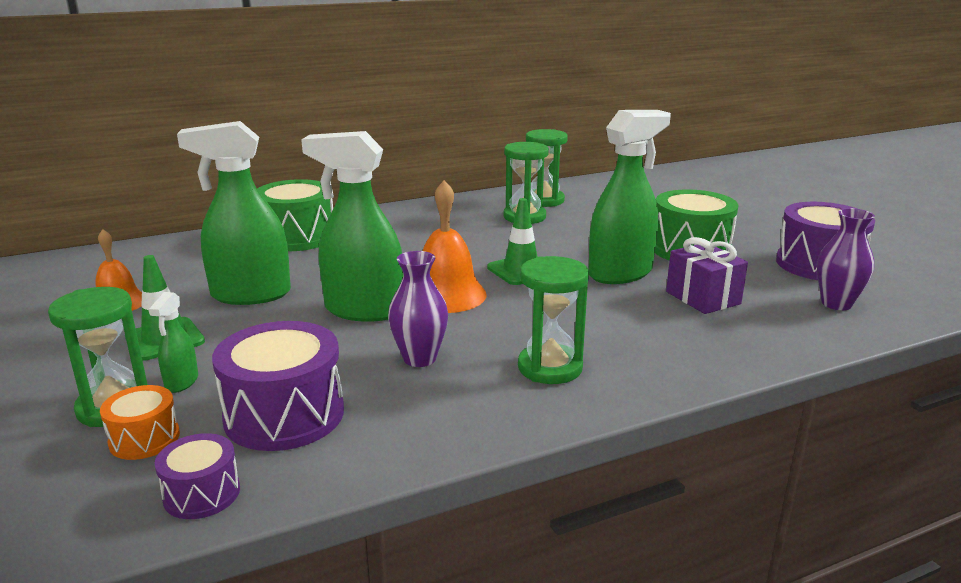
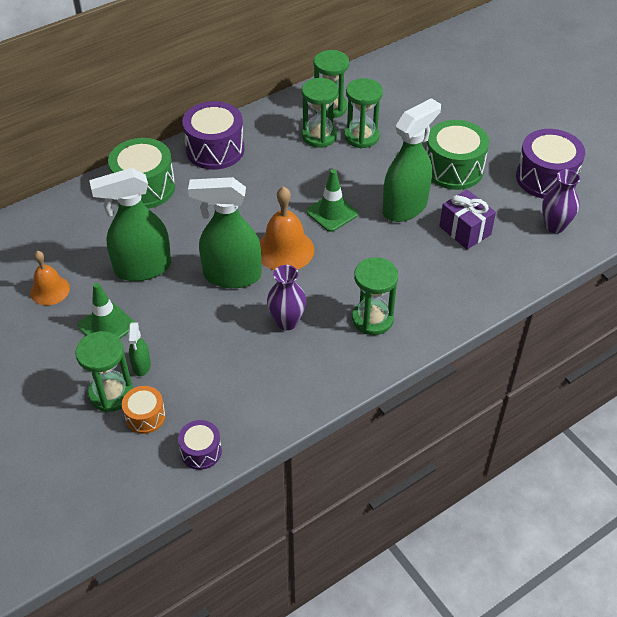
camera: 10 degrees left, 25 degrees up
purple drum [212,321,344,451] -> purple drum moved to [182,101,245,170]
none -> green hourglass [344,78,383,148]

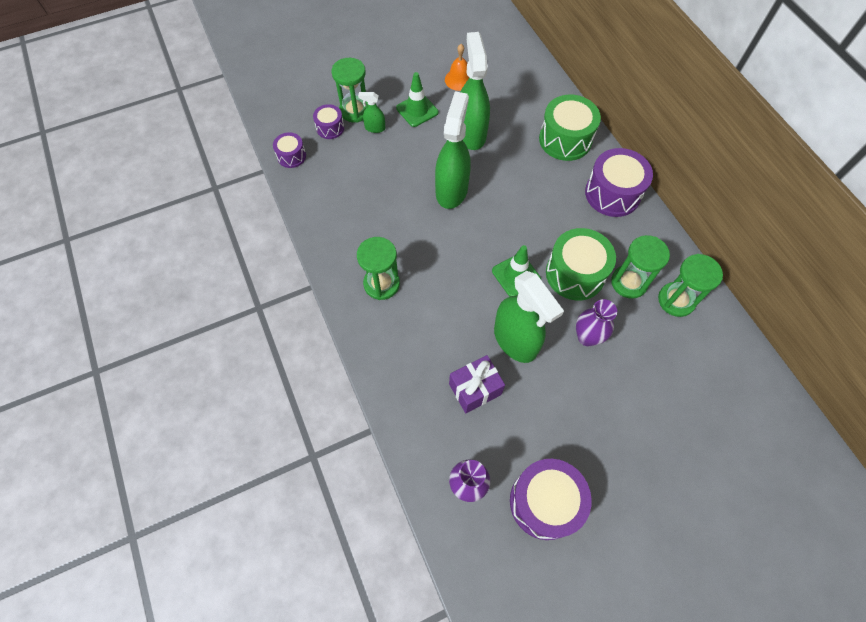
camera: 100 degrees right, 15 degrees up
orange drum [122,386,166,434] -> purple drum [313,104,344,139]
orange bell [260,186,314,270] -> none
purple vase [267,265,306,330] -> purple vase moved to [576,299,617,346]
green hourglass [344,78,383,148] -> none
green drum [426,120,489,190] -> green drum moved to [546,228,616,301]

